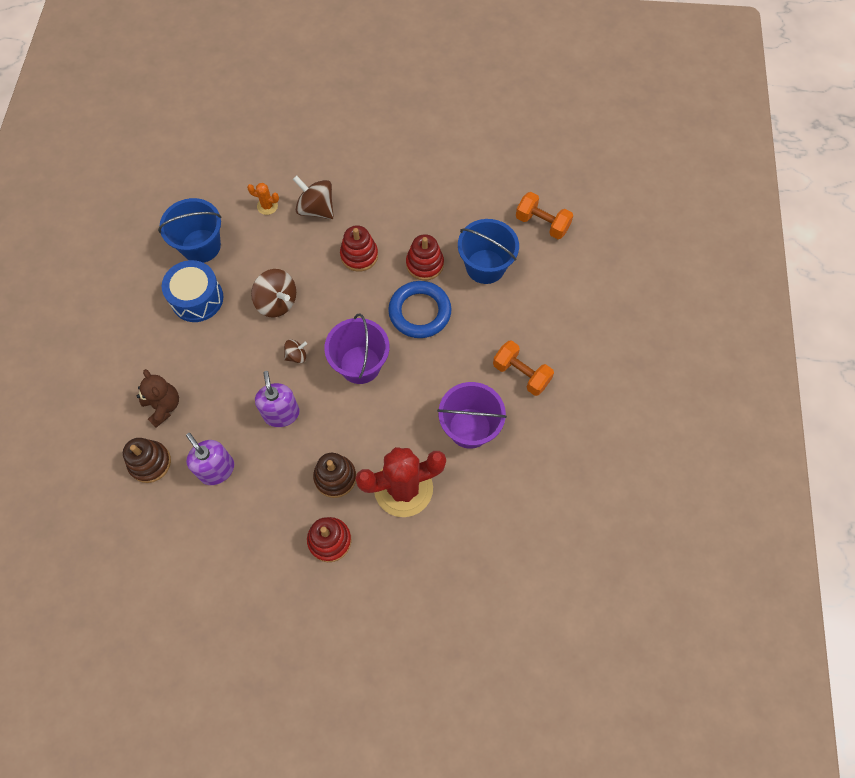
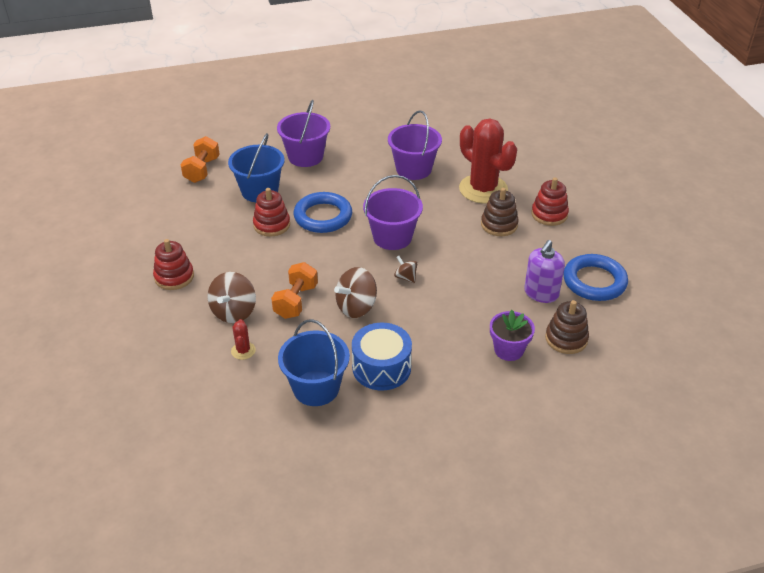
camera: 110 degrees left, 25 degrees down
brown teddy bear [137,369,179,428] -> purple flower pot [490,310,535,361]
orange cactus [247,183,279,215] -> red cactus [231,319,256,360]
brown spinning top [251,269,296,317] -> brown spinning top turned 150 degrees counterclockwise [334,267,377,318]
purple soap dispenser [255,371,300,427] -> none
red stacking toy [340,225,378,272] -> red stacking toy moved to [153,239,194,290]
orange dumbbell [493,340,554,396] -> orange dumbbell moved to [271,262,318,319]
none -> purple bucket [277,100,330,167]
none -> blue ring [563,254,628,301]

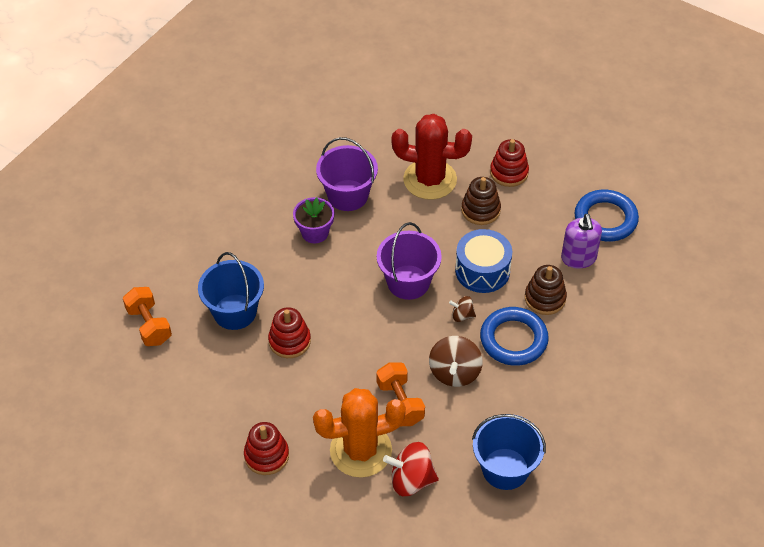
camera: 40 degrees left, 10 degrees up
brown spinning top [207,272,256,323] -> orange cactus [313,388,406,478]
red cactus [231,319,256,360] -> red spinning top [383,442,439,496]
purple bucket [277,100,330,167] -> none
blue ring [294,192,352,233] -> blue ring moved to [480,307,549,366]
blue drum [352,323,412,391] -> blue drum moved to [455,229,512,293]
purple flower pot [490,310,535,361] -> purple flower pot moved to [293,197,334,244]
brown stacking toy [545,300,589,354] -> brown stacking toy moved to [525,265,567,315]

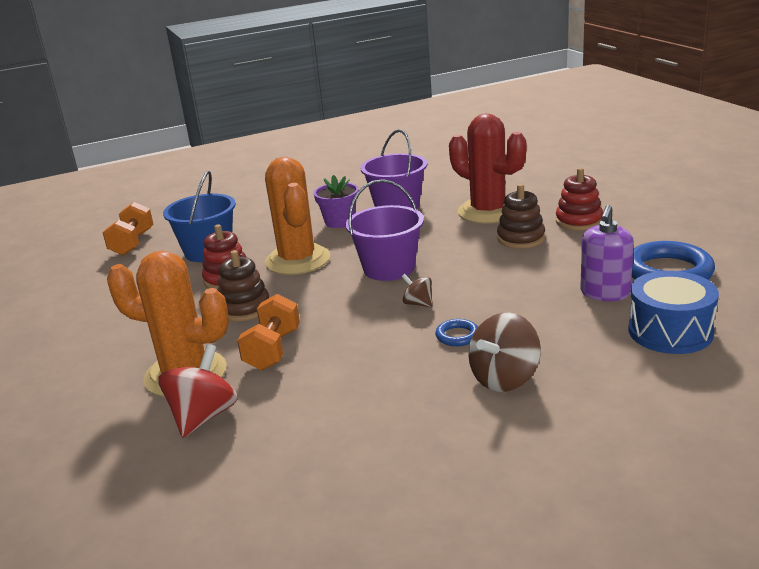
camera: 35 degrees right, 25 degrees down
red stacking toy [244,422,289,475] -> none
red spinning top [383,442,439,496] -> red spinning top turned 75 degrees clockwise [158,344,238,438]
brown spinning top [429,336,483,387] -> brown spinning top moved to [468,313,541,392]
blue drum [455,229,512,293] -> blue drum moved to [628,271,719,354]
blue bucket [472,414,546,490] -> none
blue ring [480,307,549,366] -> blue ring [435,319,478,346], size x0.47
brown stacking toy [525,265,567,315] -> brown stacking toy moved to [218,250,269,321]
none -> orange cactus [265,157,330,275]

